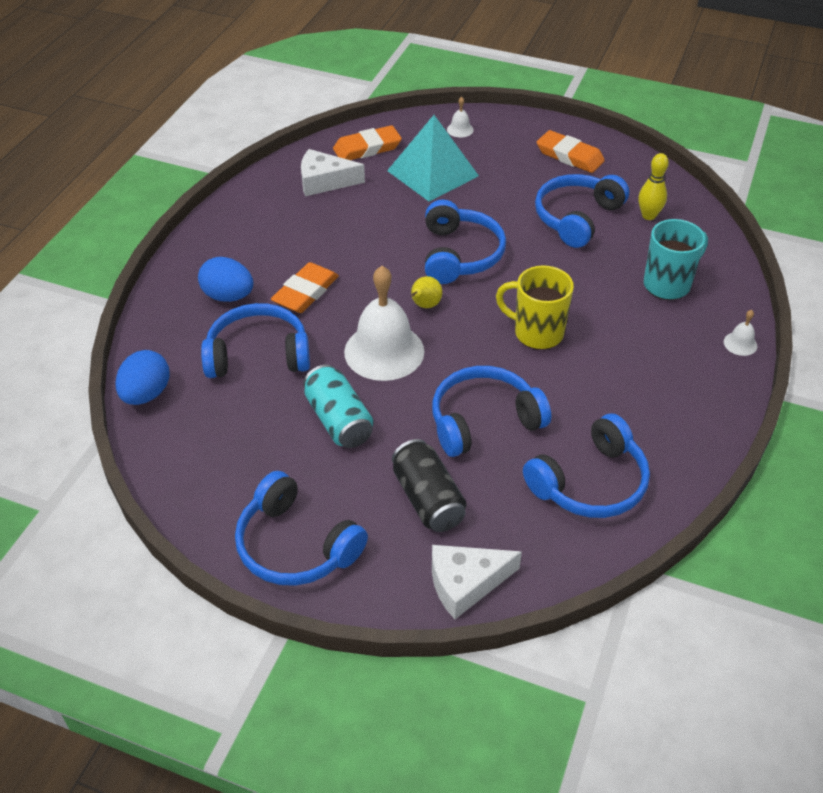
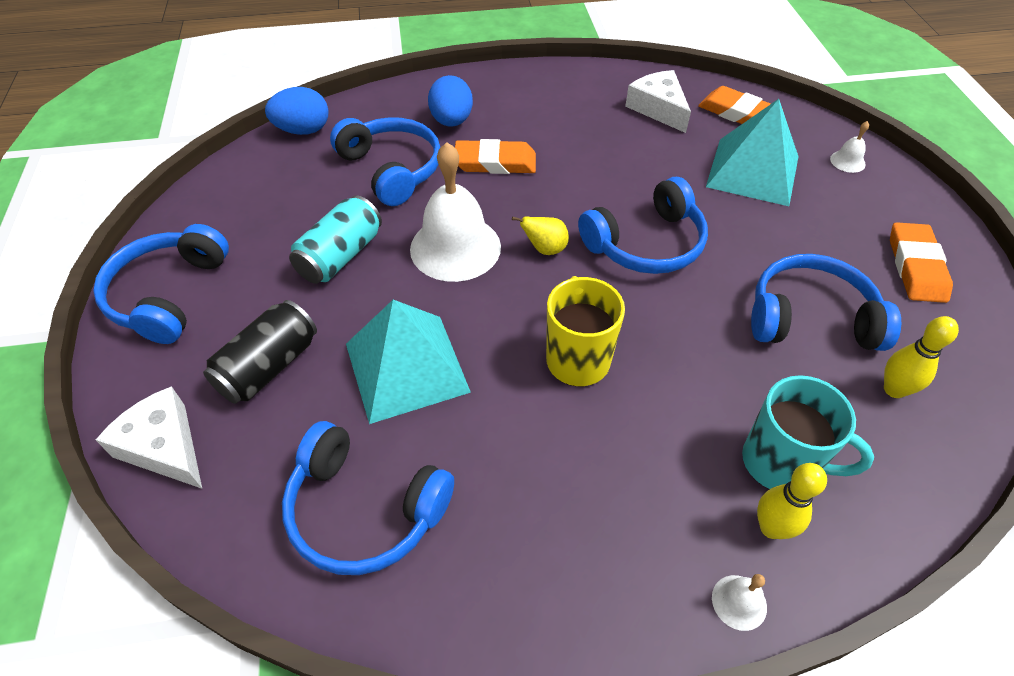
camera: 60 degrees right, 5 degrees up
blue headphones [432,366,551,457] -> turquoise pyramid [346,300,471,424]
none -> yellow bowling pin [757,463,827,539]

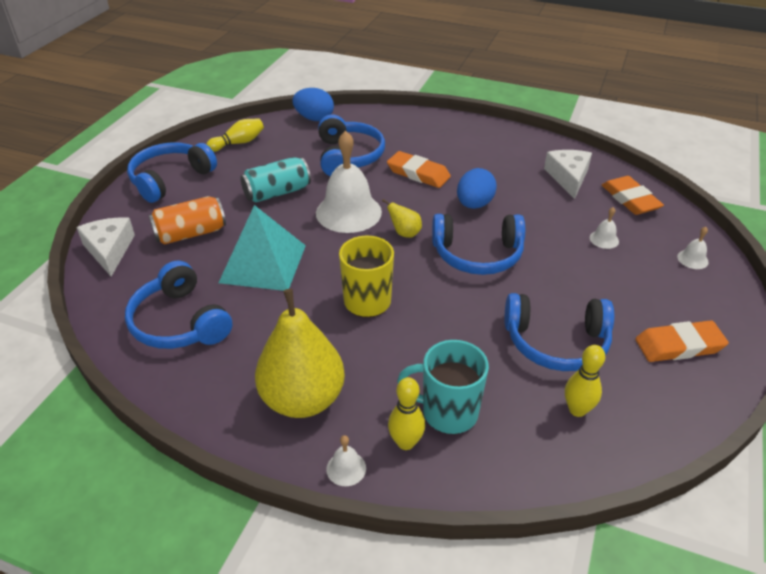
camera: 30 degrees right, 10 degrees down
black can [203,300,317,404] -> orange can [149,196,226,245]
blue egg [428,75,473,127] -> blue egg moved to [457,168,497,209]
turquoise pyramid [706,99,799,206] -> white bell [590,207,619,249]
turquoise mug [742,375,874,489] -> turquoise mug turned 135 degrees clockwise [397,340,489,434]
blue headphones [751,254,901,351] -> blue headphones turned 150 degrees clockwise [505,293,614,371]
orange eraser [890,222,953,303] -> orange eraser turned 45 degrees clockwise [635,320,729,362]
none -> yellow bowling pin [206,118,264,152]
none -> yellow pear [255,289,345,418]

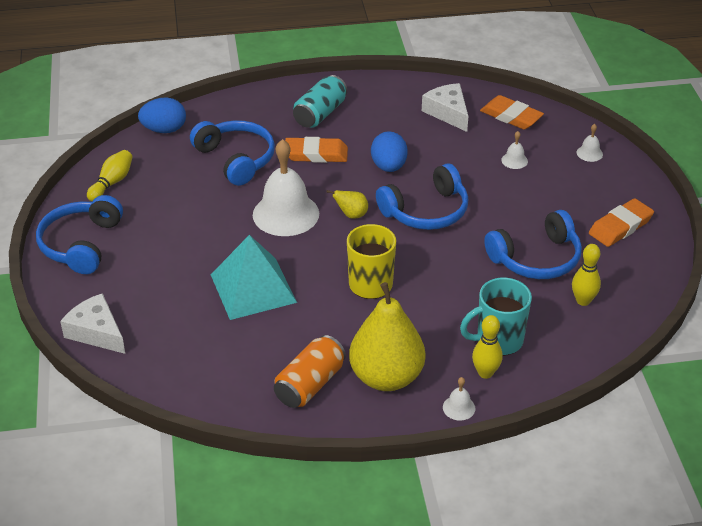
camera: 30 degrees left, 0 degrees up
blue headphones [125,261,232,349] -> none
orange can [149,196,226,245] -> orange can moved to [274,335,346,408]
turquoise can [240,157,311,203] -> turquoise can moved to [293,75,347,128]

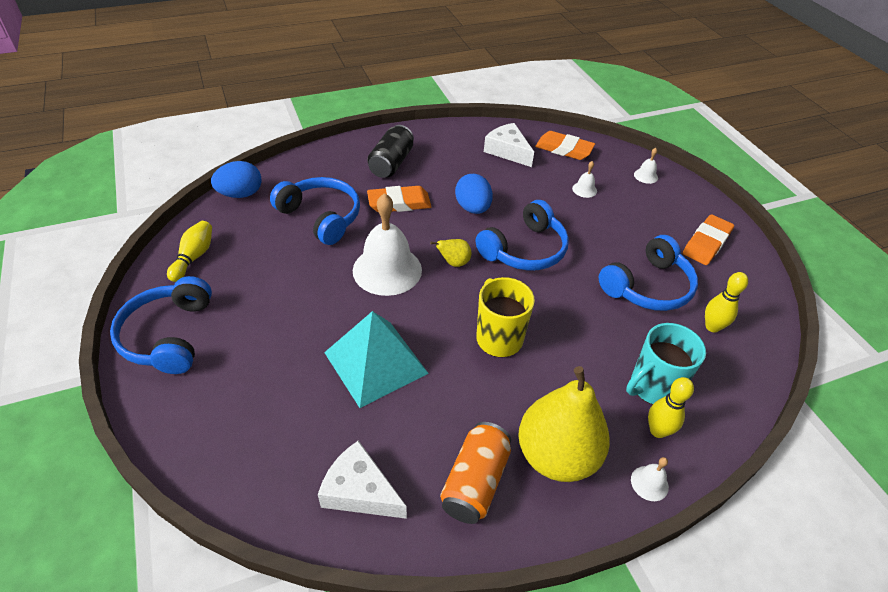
camera: 15 degrees left, 5 degrees up
white cheese [60,293,125,354] -> white cheese moved to [318,440,407,519]
turquoise can [293,75,347,128] -> black can [367,125,414,178]

